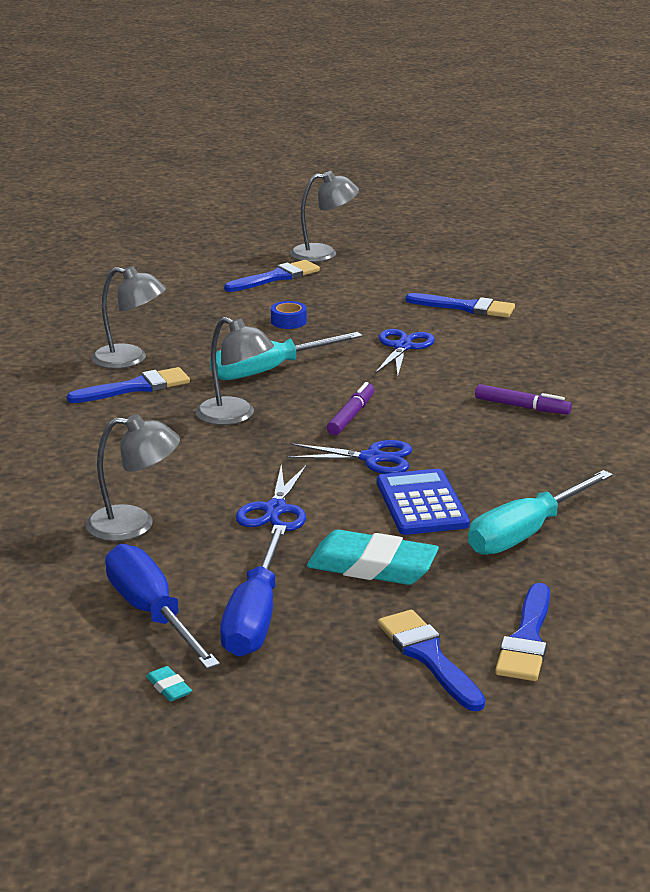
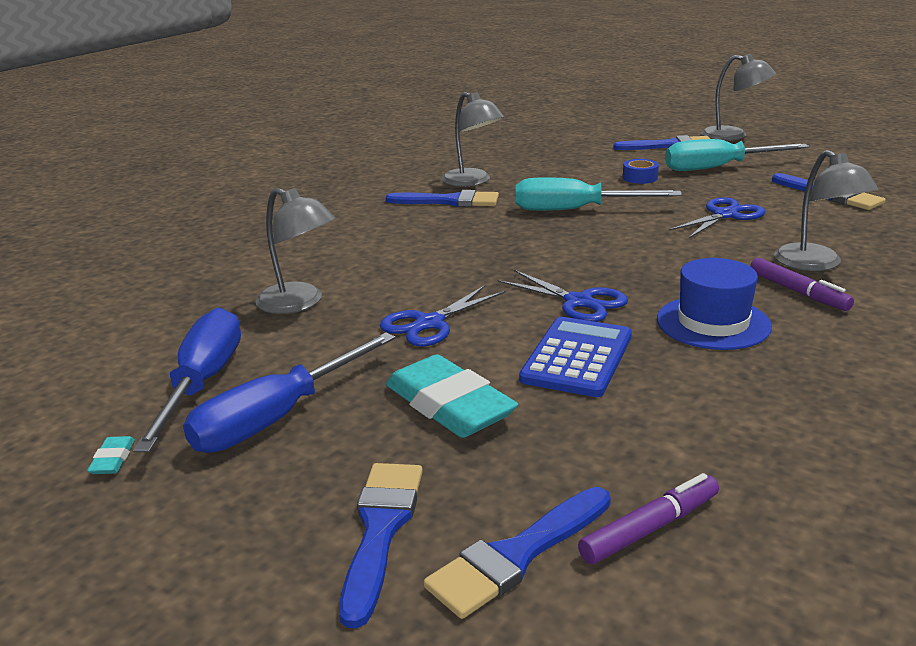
camera: 35 degrees right, 0 degrees up
grey lamp [196,317,274,425] -> grey lamp moved to [774,150,878,271]
purple marker [327,382,374,435] -> purple marker moved to [578,473,719,564]
turquoise screwdriver [468,470,613,555] -> turquoise screwdriver moved to [665,139,809,171]
none -> blue hat [657,258,772,350]

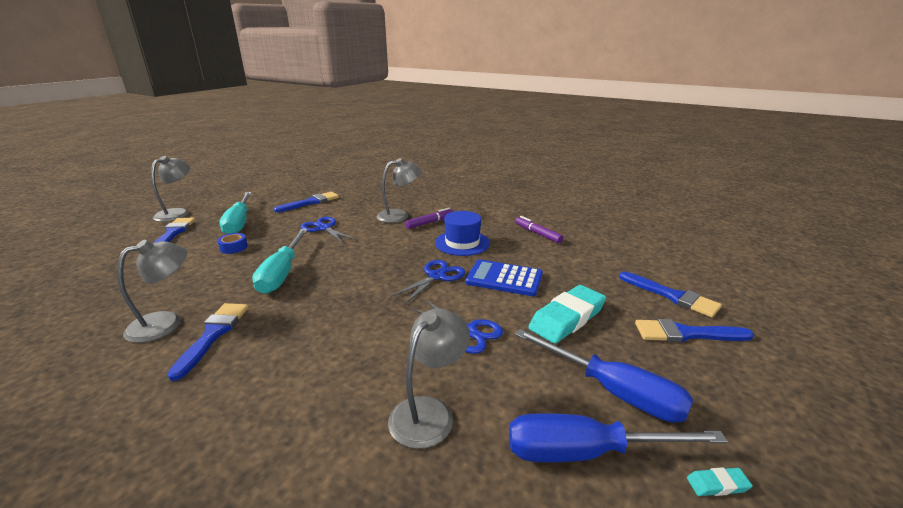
camera: 95 degrees left, 0 degrees up
purple marker [578,473,719,564] -> purple marker moved to [515,216,563,243]

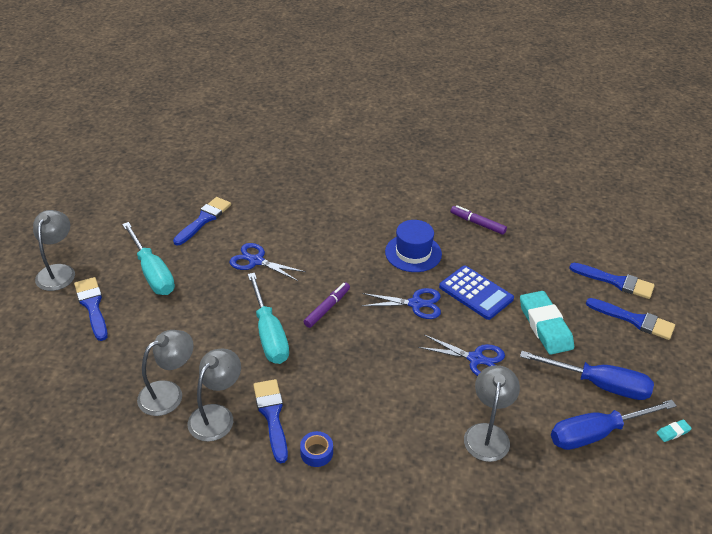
camera: 20 degrees left, 15 degrees up
blue tape [217,233,248,254] -> blue tape moved to [300,431,333,467]
grey lamp [376,158,421,223] -> grey lamp moved to [137,330,194,416]
blue scissors [390,260,465,304] -> blue scissors turned 75 degrees clockwise [361,288,441,319]
purple marker [405,208,454,229] -> purple marker moved to [304,282,350,328]
blue calculator [466,260,543,296] -> blue calculator turned 135 degrees counterclockwise [439,266,514,320]
turquoise eraser [528,285,606,344] -> turquoise eraser turned 45 degrees counterclockwise [520,291,574,355]
blue brush [635,319,754,342] -> blue brush turned 135 degrees counterclockwise [586,298,675,340]

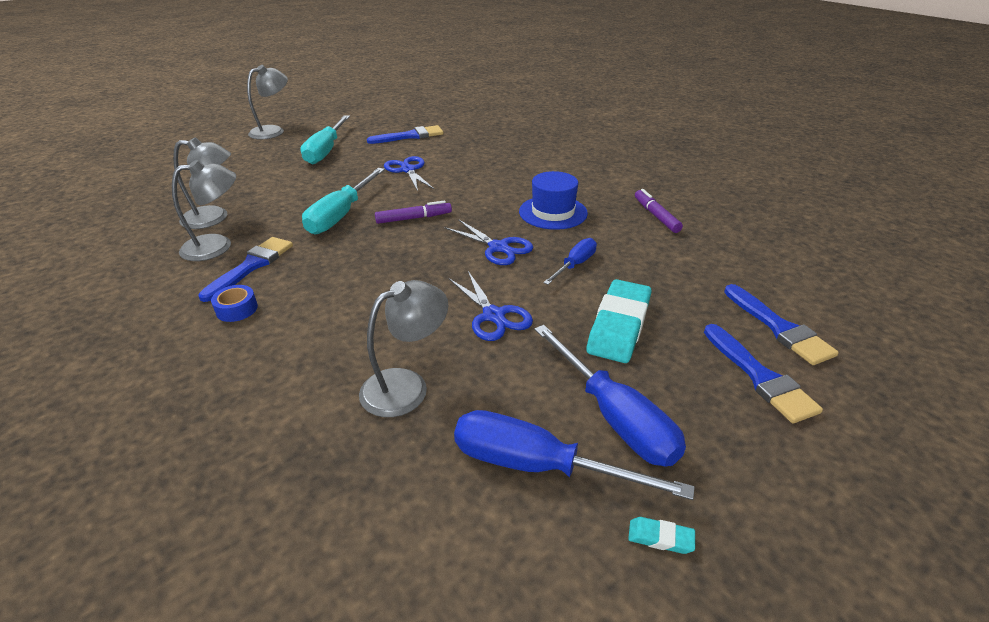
camera: 40 degrees right, 5 degrees down
blue brush [74,277,108,341] -> none
blue calculator [439,266,514,320] -> blue screwdriver [543,238,597,285]

